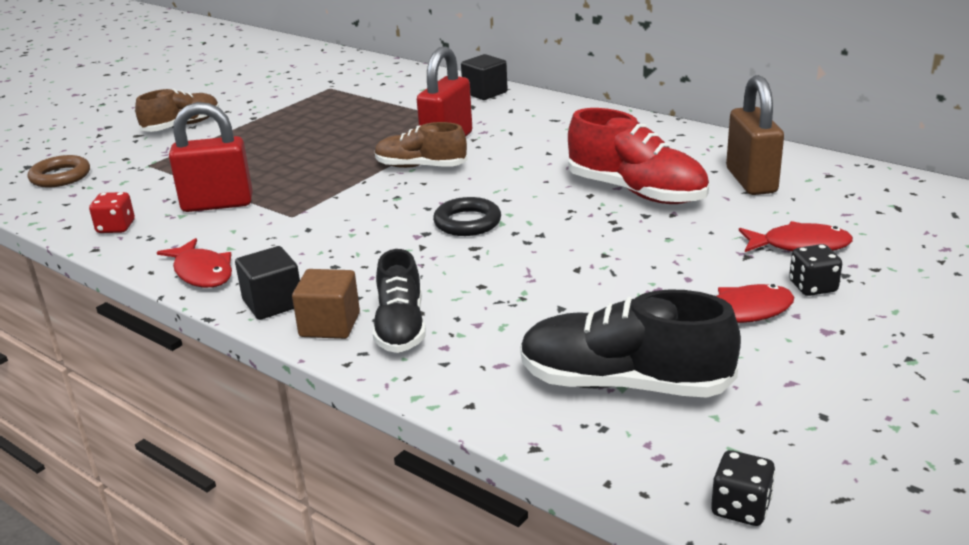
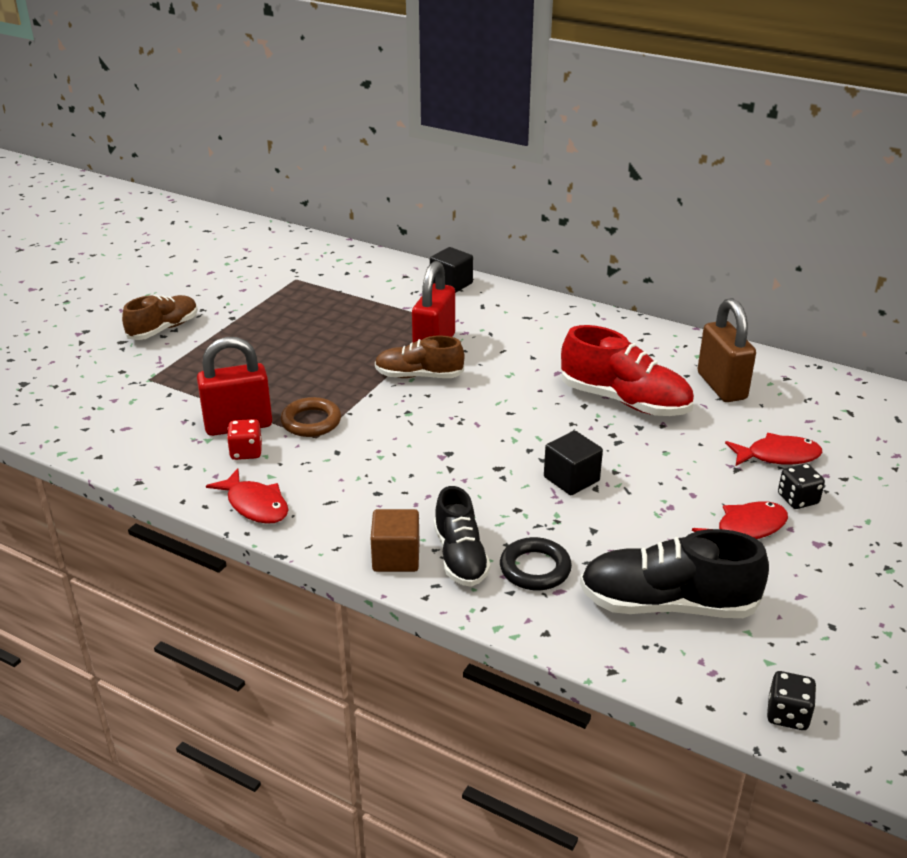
camera: 10 degrees left, 5 degrees up
brown ring [28,155,90,187] -> brown ring moved to [281,397,341,437]
red dice [89,192,135,233] -> red dice moved to [227,419,262,460]
black cube [235,246,300,320] -> black cube moved to [544,431,603,495]
black ring [433,197,501,236] -> black ring moved to [500,537,572,590]

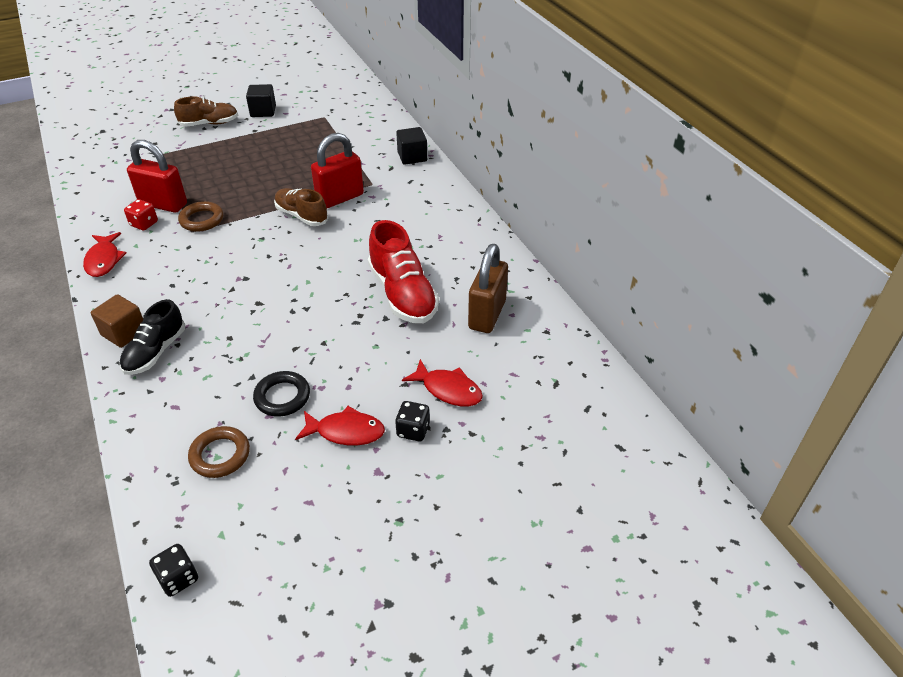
camera: 35 degrees right, 10 degrees up
black ring [500,537,572,590] -> black ring moved to [253,371,310,417]
black cube [544,431,603,495] -> black cube moved to [246,84,276,117]
black shoe [580,529,769,618] -> brown ring [188,426,250,478]

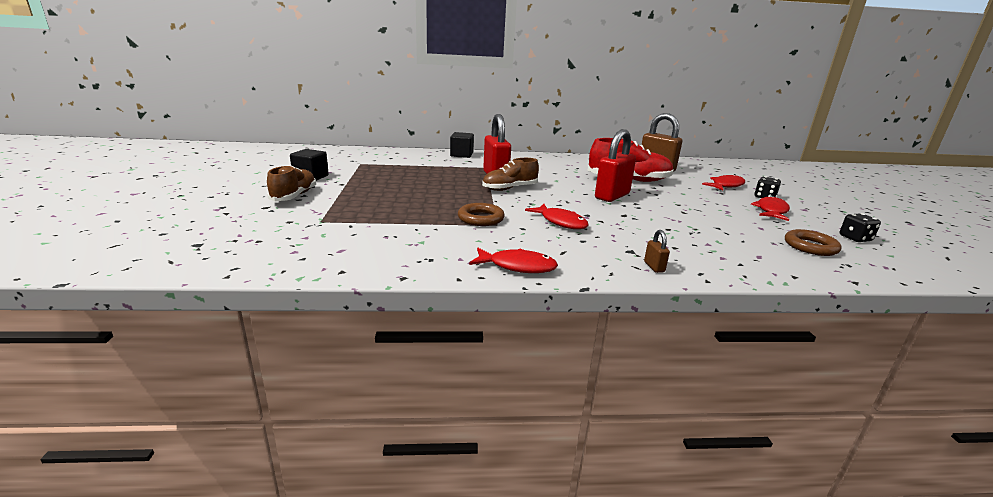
camera: 70 degrees left, 20 degrees down
brown cube [91,294,143,348] -> brown padlock [644,230,670,273]
black shoe [120,299,185,375] -> none
red dice [124,199,158,231] -> none
red padlock [127,140,187,213] -> red padlock moved to [595,129,636,202]
black dice [149,544,198,597] -> black dice moved to [840,213,881,242]
black ring [253,371,310,417] -> none
none -> red fish [525,204,589,229]

